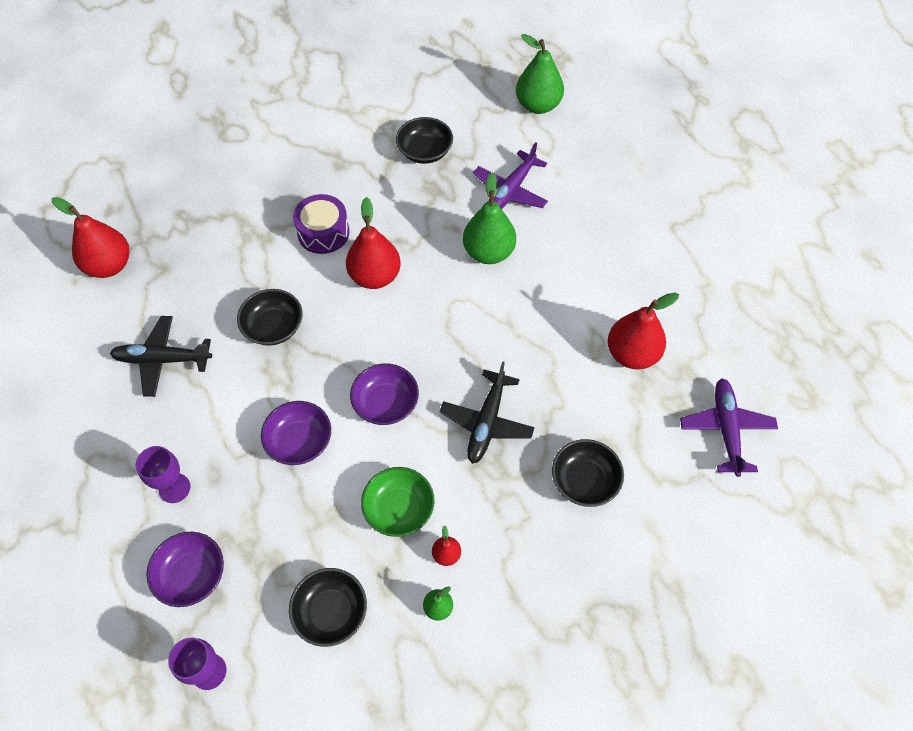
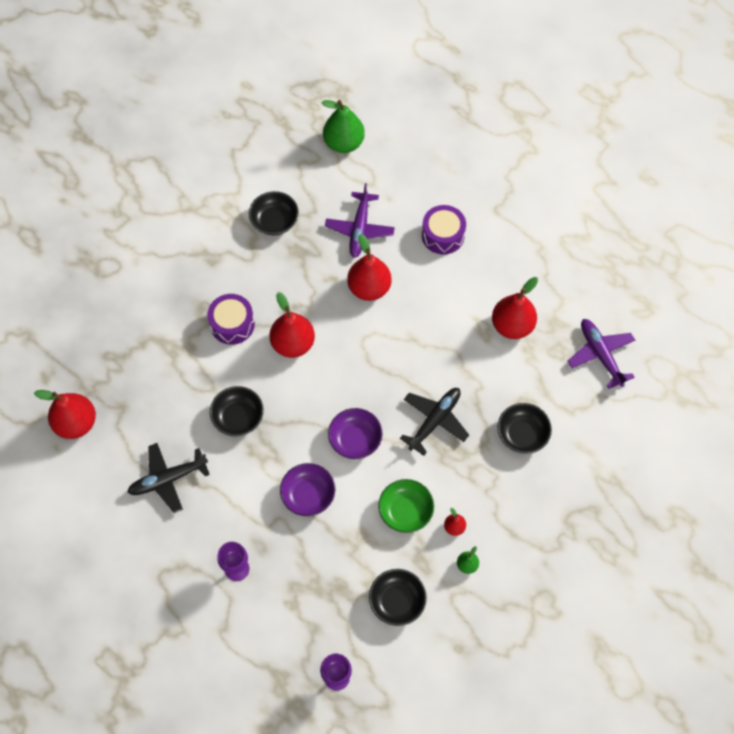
camera: 25 degrees left, 5 degrees up
purple bowl [146,532,224,607] -> none
black plane [440,361,535,464] -> black plane turned 135 degrees counterclockwise [400,388,469,456]
green pear [463,173,516,264] -> red pear [347,234,391,301]
none -> purple drum [422,205,466,254]

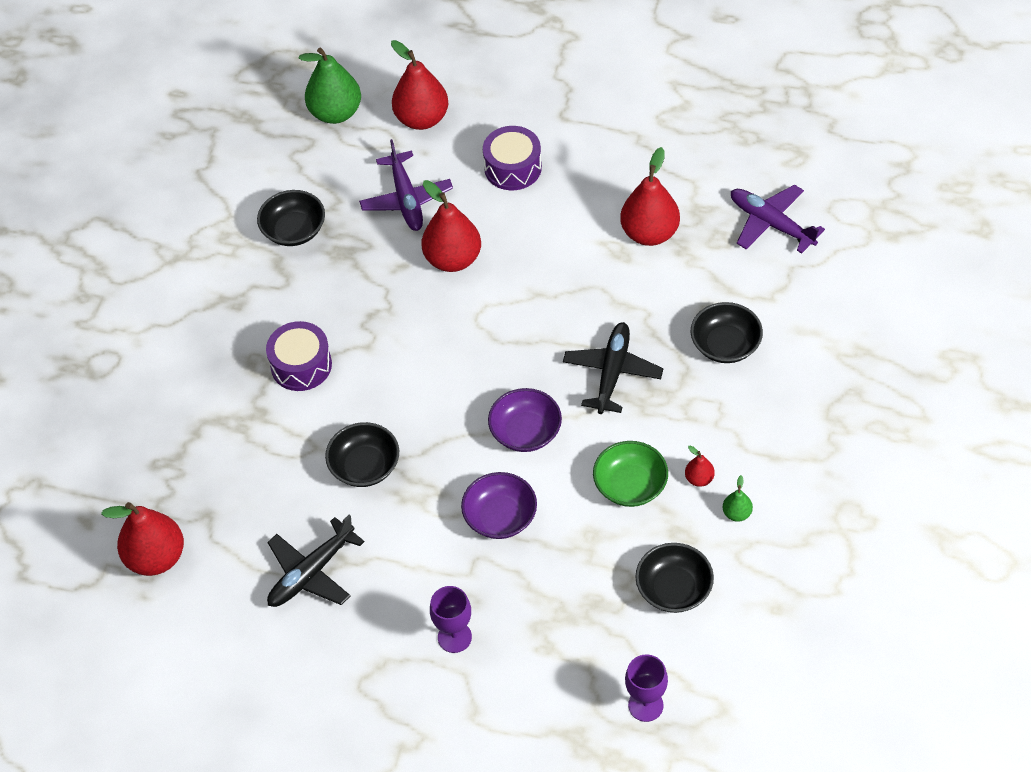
camera: 20 degrees left, 10 degrees down
red pear [269,292,315,358] -> red pear moved to [391,40,448,130]

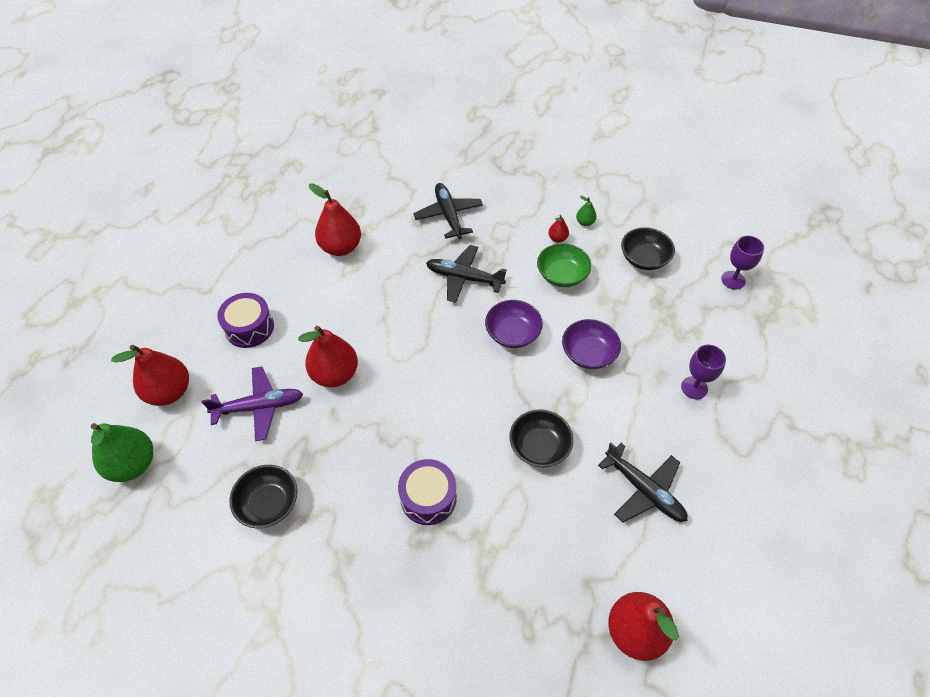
camera: 90 degrees left, 0 degrees up
black bowl [691,302,763,363] -> black plane [413,183,483,239]
purple plane [731,184,825,254] -> none

